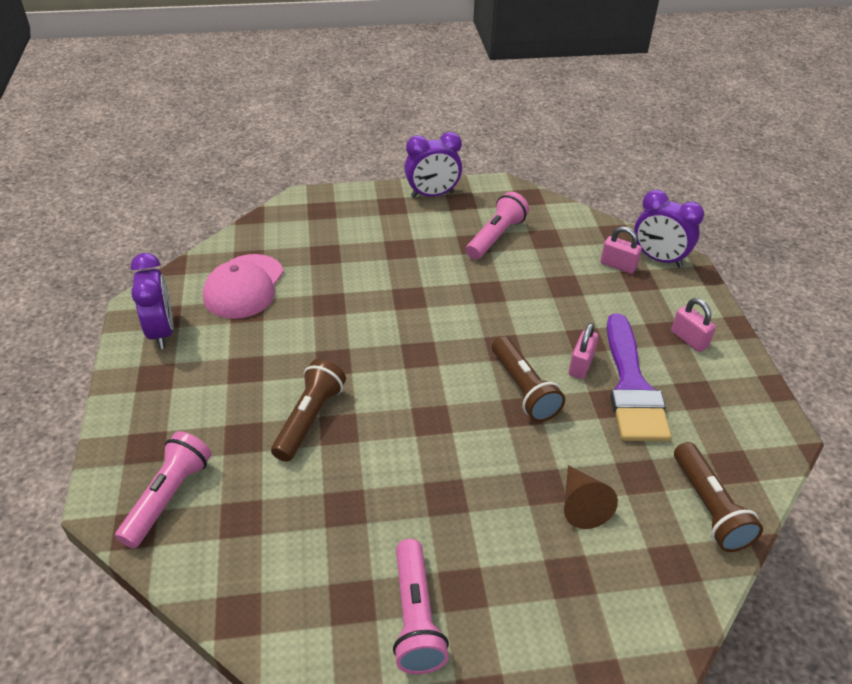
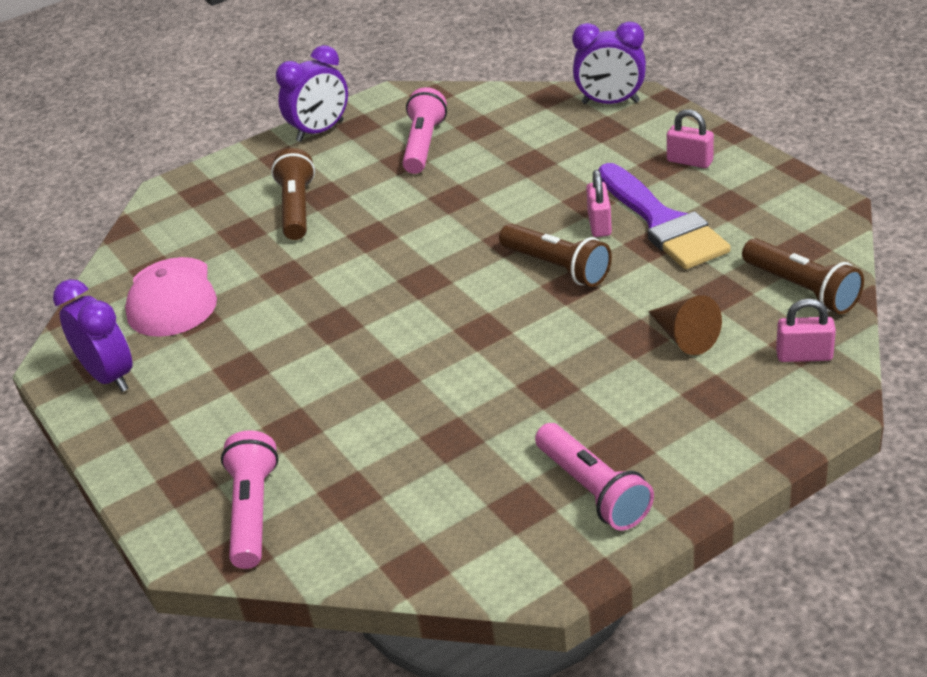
camera: 20 degrees left, 5 degrees down
brown flashlight [271,359,346,462] -> brown flashlight moved to [271,148,315,240]
pink padlock [601,226,642,274] -> pink padlock moved to [776,299,836,362]

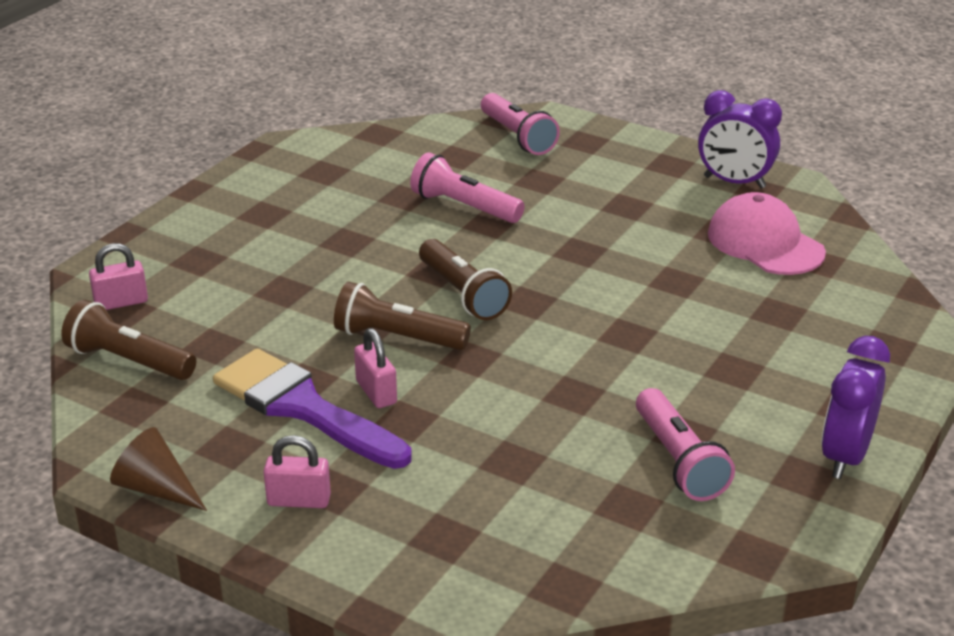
camera: 150 degrees right, 5 degrees down
brown flashlight [271,148,315,240] -> brown flashlight moved to [419,239,512,320]
pink flashlight [535,423,654,530] -> pink flashlight moved to [410,152,525,223]
purple clock [572,21,646,104] -> none
brown cone [648,295,722,355] -> brown cone moved to [110,427,207,511]

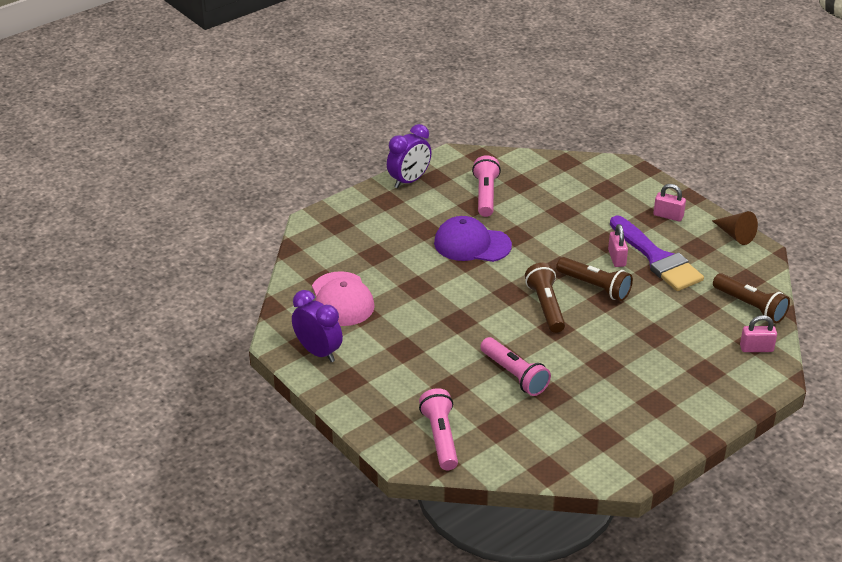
camera: 160 degrees left, 5 degrees up
none -> purple cap [434,216,512,262]

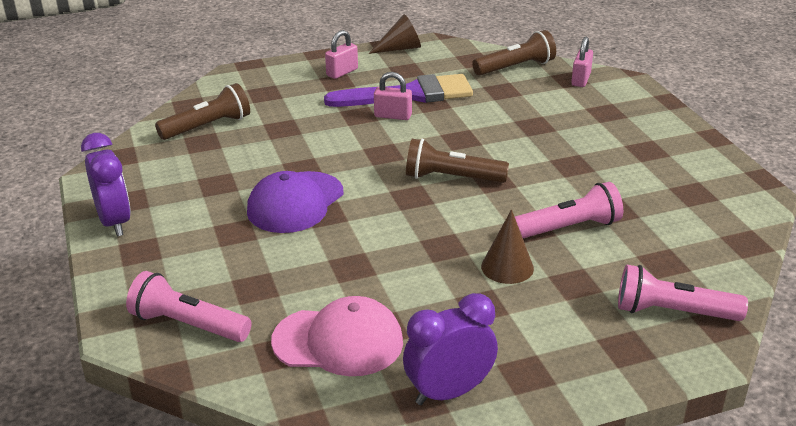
camera: 70 degrees left, 5 degrees down
pink flashlight [472,155,501,217] -> pink flashlight moved to [126,271,251,342]
brown flashlight [556,257,633,301] -> brown flashlight moved to [155,83,250,140]
none -> brown cone [481,209,534,284]

